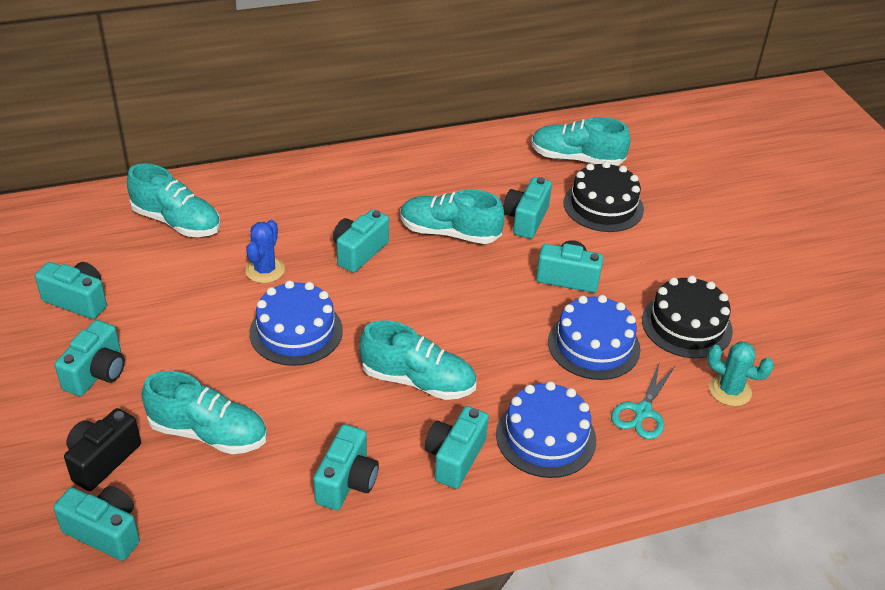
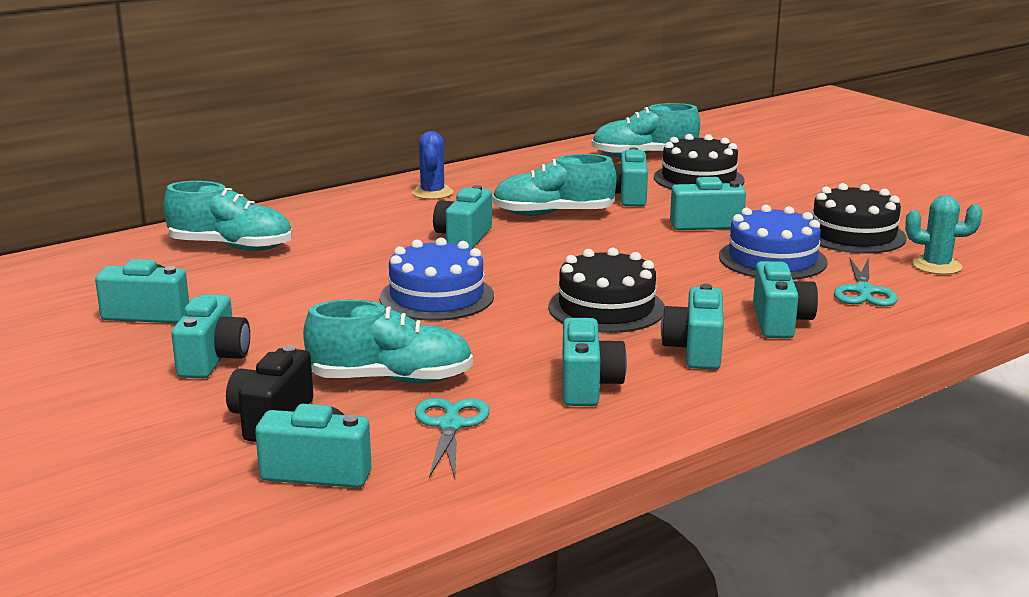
camera: 15 degrees left, 20 degrees down
blue cactus [245,220,285,283] -> blue cactus moved to [412,131,454,200]
turquoise shoe [359,320,476,400] -> black cake [548,248,665,333]
blue cake [496,381,596,478] -> turquoise camera [753,261,818,338]
none -> turquoise scissors [415,398,490,478]

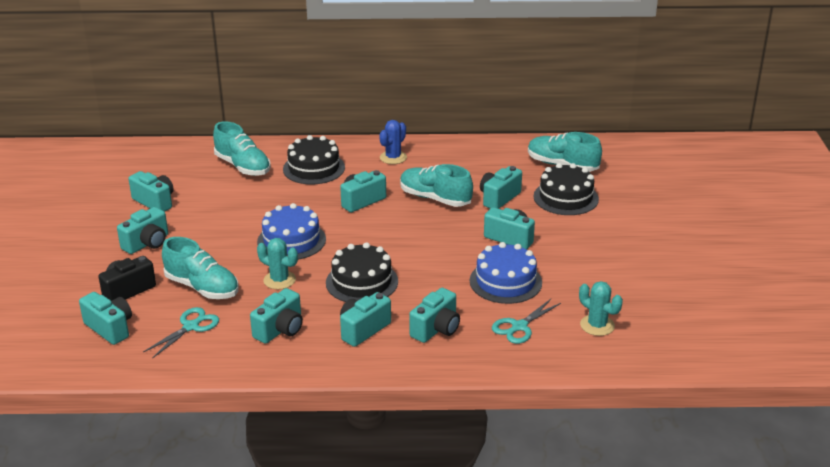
camera: 35 degrees right, 10 degrees up
black cake [813,183,907,254] -> black cake moved to [283,135,345,185]
none -> turquoise cactus [257,238,298,290]

